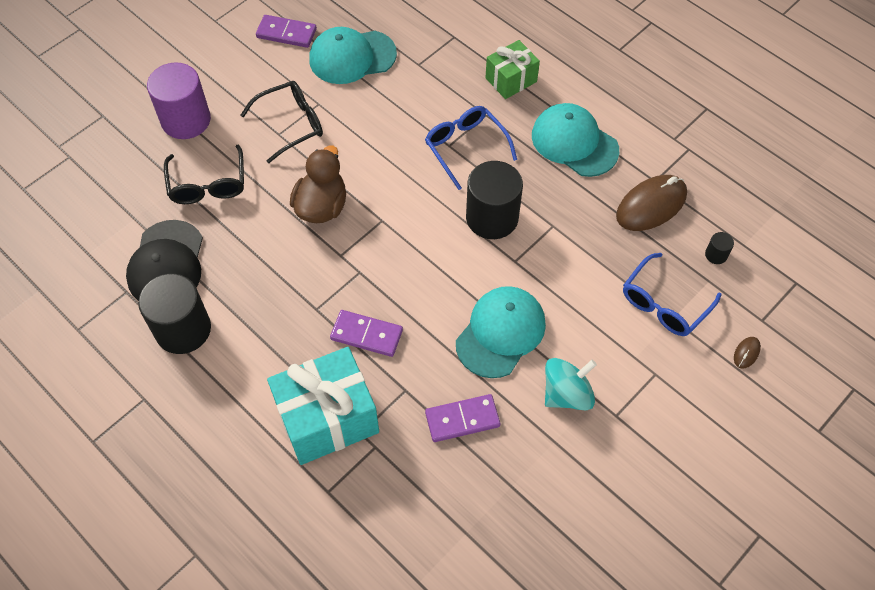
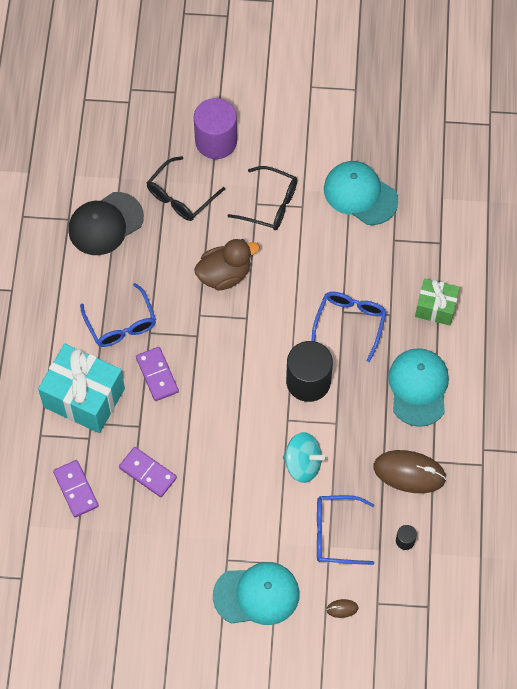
camera: 50 degrees right, 5 degrees up
black cylinder [138,274,211,354] -> none
purple domino [256,15,317,48] -> purple domino moved to [53,460,99,517]
turquoise cap [456,286,546,378] -> turquoise cap moved to [213,562,300,625]
turquoise spinning top [545,358,597,410] -> turquoise spinning top moved to [283,432,325,483]
none -> blue glasses [80,283,156,347]

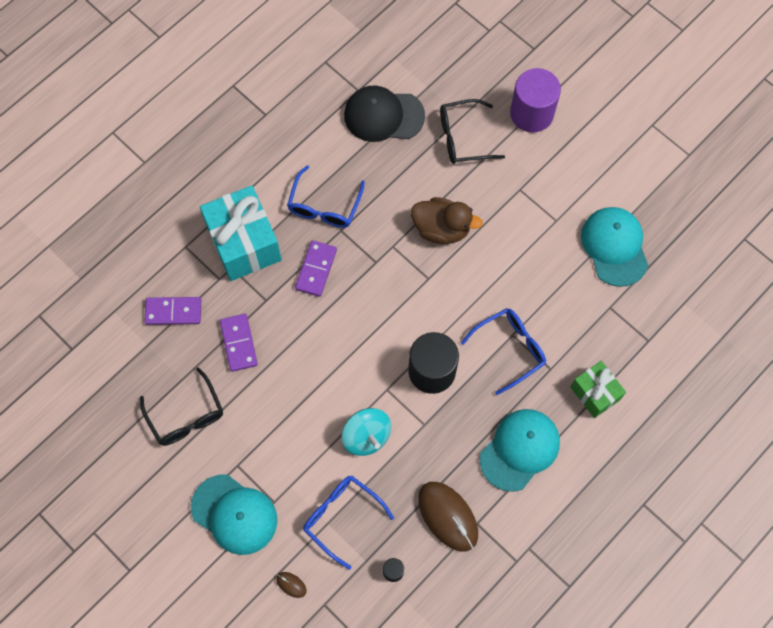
camera: 40 degrees right, 5 degrees up
purple domino [53,460,99,517] -> purple domino turned 75 degrees clockwise [144,297,201,325]
black glasses [227,166,297,230] -> black glasses moved to [140,368,223,446]

